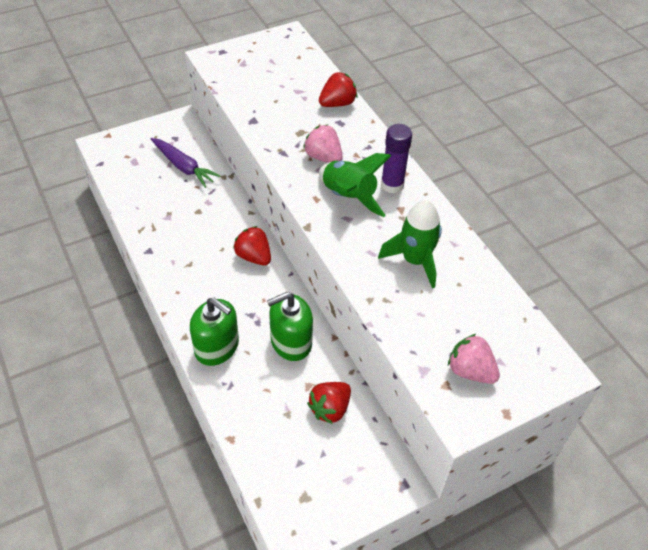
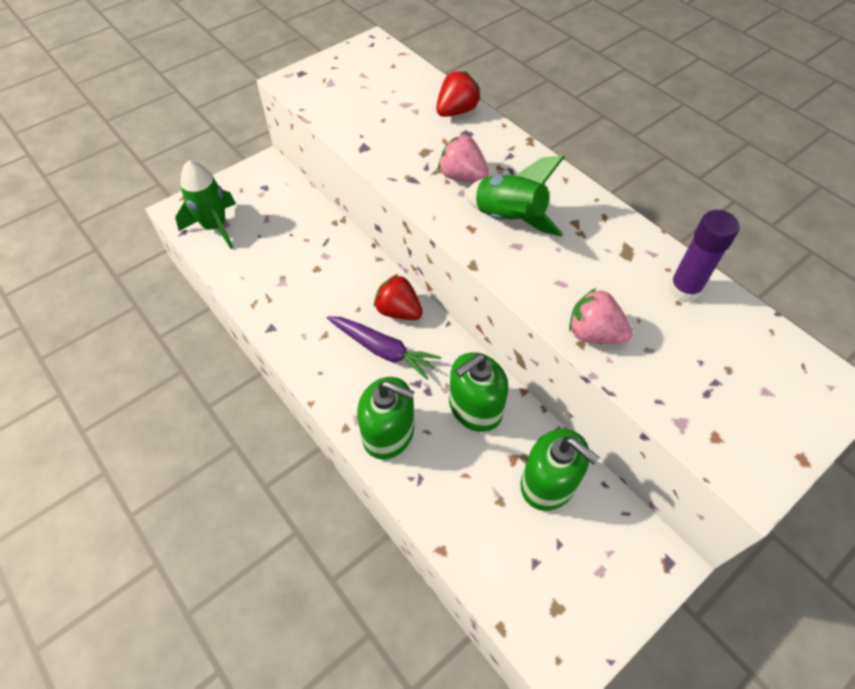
camera: 10 degrees left, 5 degrees up
purple carrot [151,138,220,188] -> purple carrot moved to [327,316,441,380]
red strawberry [307,382,351,424] -> green soap dispenser [521,429,600,511]
green rocket [378,200,442,288] -> green rocket moved to [175,160,236,249]
purple glue stick [381,124,412,193] -> purple glue stick moved to [668,210,740,302]
pink strawberry [448,334,500,384] -> pink strawberry moved to [569,288,633,344]

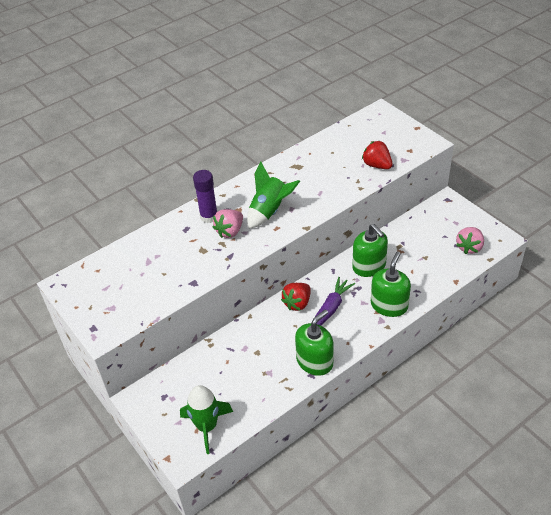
camera: 85 degrees left, 10 degrees down
red strawberry [436,71,481,117] -> red strawberry moved to [362,141,393,169]
green soap dispenser [521,429,600,511] -> green soap dispenser moved to [295,309,334,376]
pink strawberry [569,288,633,344] -> pink strawberry moved to [456,227,484,254]
purple glue stick [668,210,740,302] -> purple glue stick moved to [193,170,218,223]

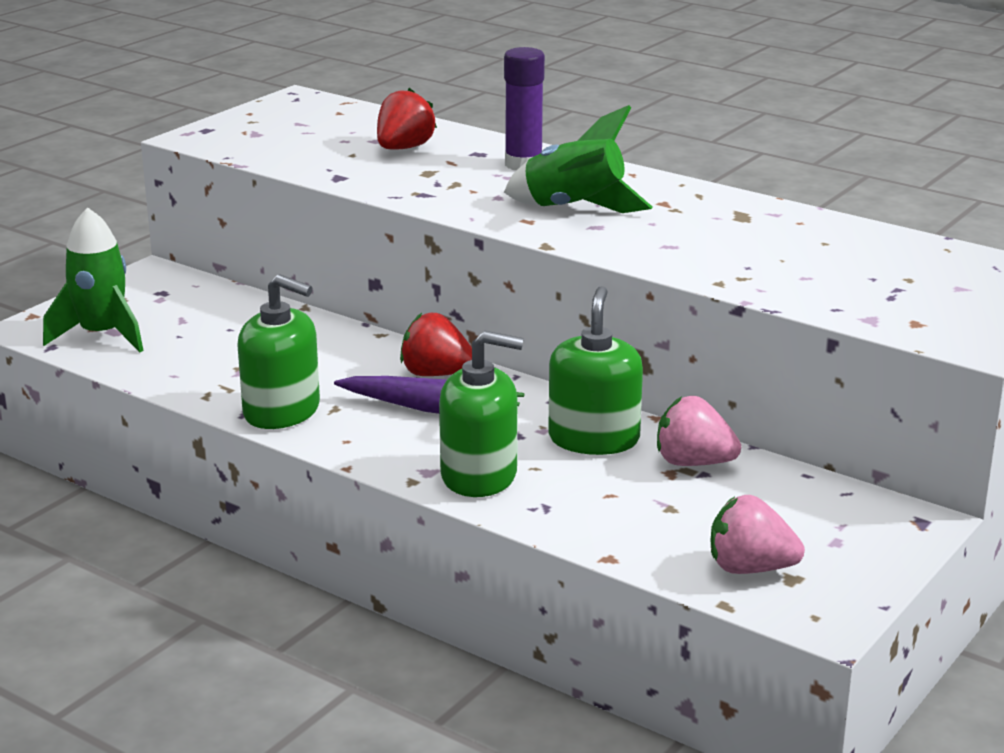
camera: 70 degrees right, 20 degrees down
pink strawberry [213,209,243,238] -> pink strawberry moved to [657,396,741,466]
green soap dispenser [352,224,388,277] -> green soap dispenser turned 150 degrees clockwise [548,286,643,455]
red strawberry [362,141,393,169] -> red strawberry moved to [377,88,437,149]

